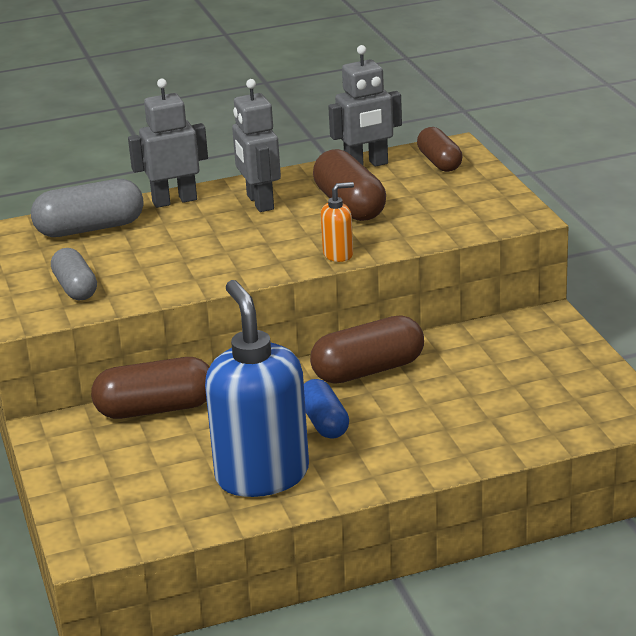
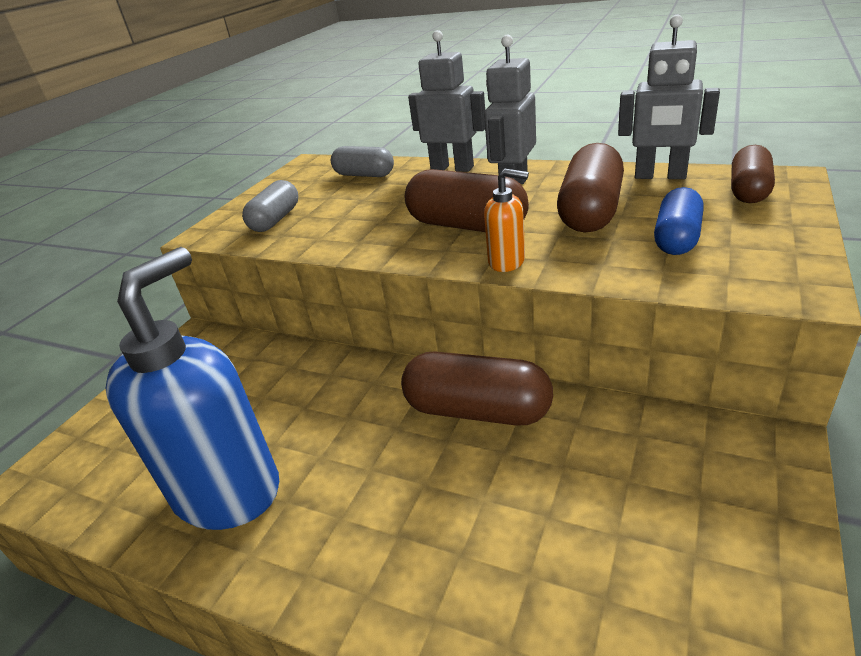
camera: 45 degrees right, 5 degrees up
grey capsule [31,179,144,237] -> grey capsule [331,146,394,177], size x0.66
brown capsule [91,357,209,419] -> brown capsule moved to [405,169,529,232]
blue capsule [304,379,349,439] -> blue capsule moved to [654,187,704,255]

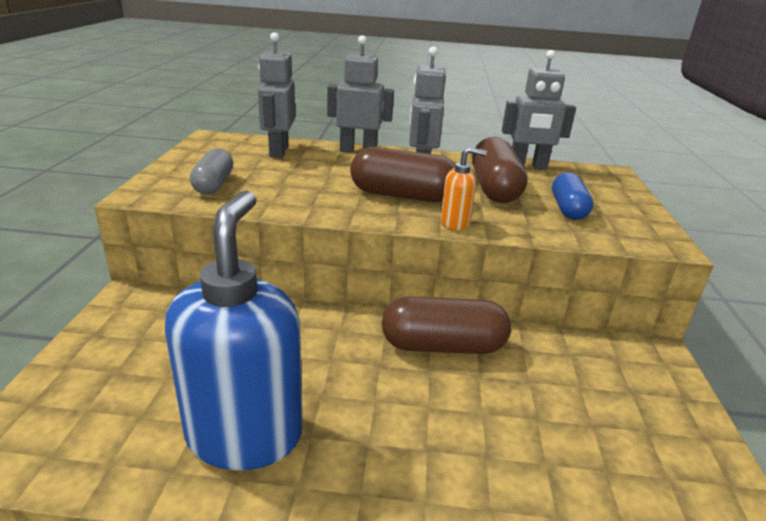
camera: 25 degrees left, 5 degrees down
grey capsule [331,146,394,177] -> grey robot [258,32,295,158]
brown capsule [731,145,775,203] -> none

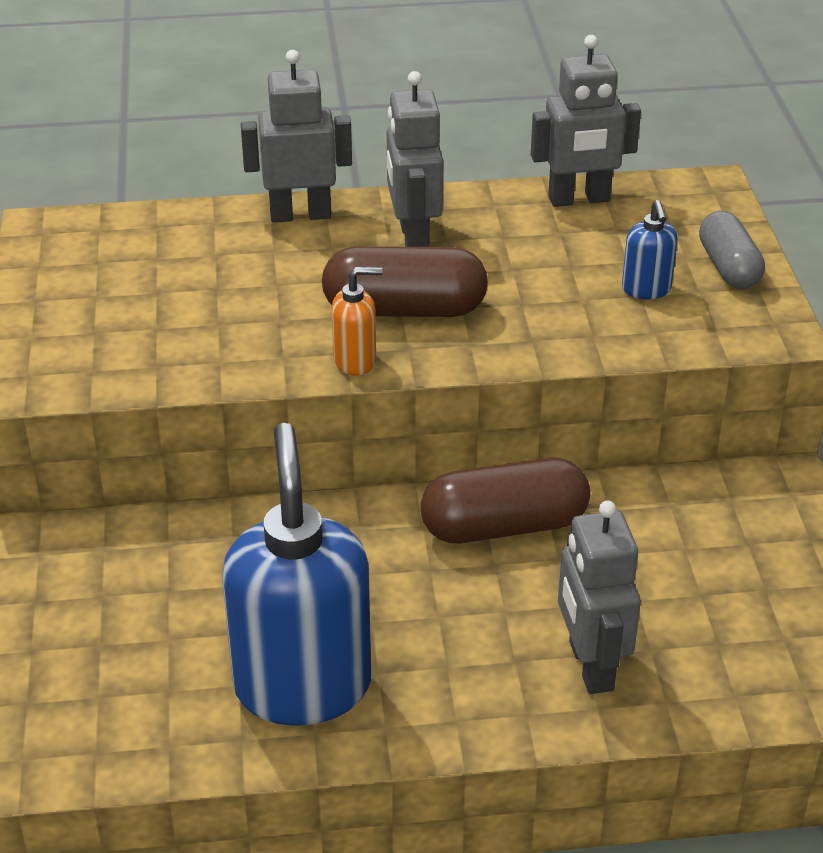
camera: 10 degrees left, 10 degrees up
grey capsule [190,148,233,195] -> grey capsule moved to [699,211,765,289]
grey robot [258,32,295,158] -> grey robot moved to [558,501,641,694]
orange soap dispenser [441,147,487,230] -> orange soap dispenser moved to [332,267,382,376]
brown capsule [472,137,527,203] -> none
blue capsule [552,172,593,220] -> blue soap dispenser [622,200,678,299]

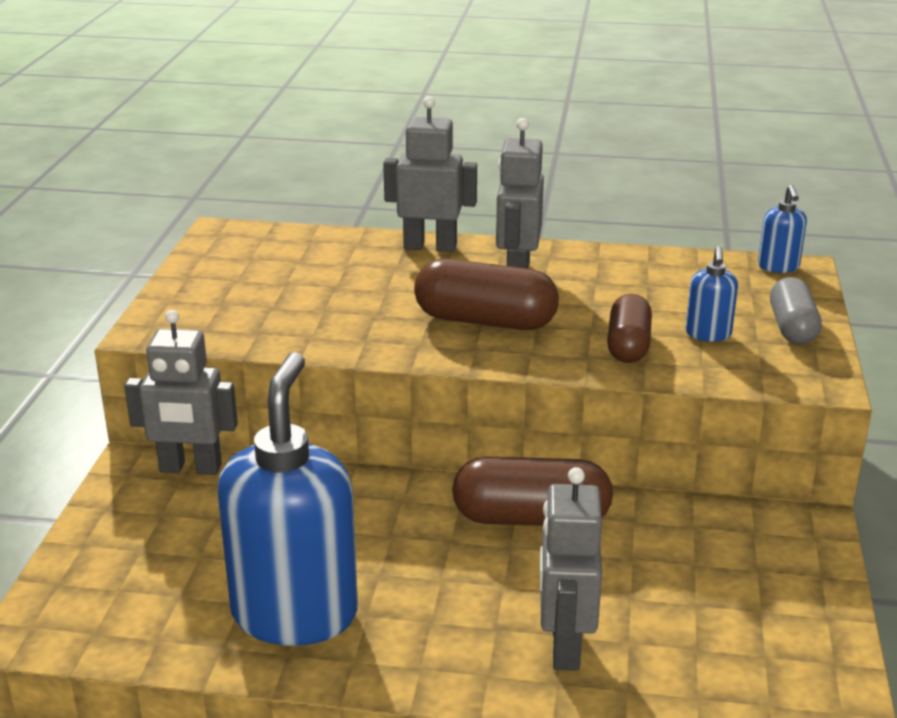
camera: 15 degrees right, 10 degrees down
orange soap dispenser [332,267,382,376] -> none
grey robot [531,35,641,207] -> grey robot moved to [124,310,238,475]
none -> brown capsule [607,294,652,363]
none -> blue soap dispenser [758,185,807,273]

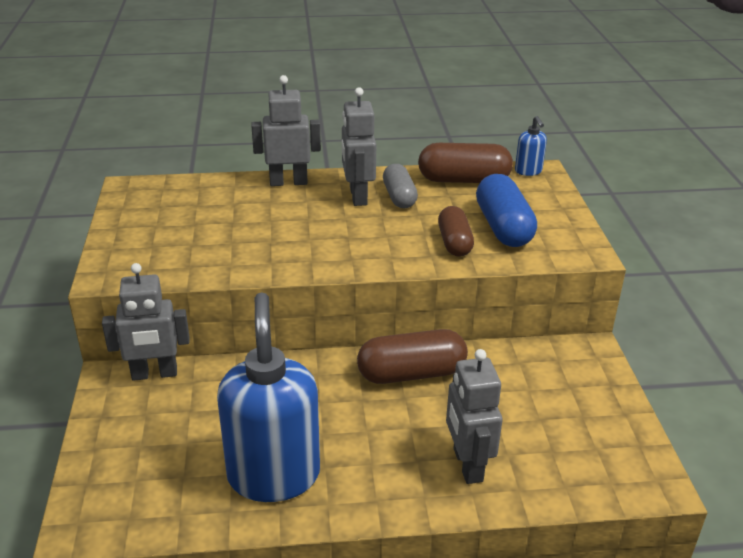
camera: 15 degrees left, 5 degrees up
brown capsule [414,259,559,330] -> brown capsule moved to [418,143,513,183]
blue soap dispenser [685,246,738,342] -> blue capsule [476,174,537,247]
grey capsule [770,277,822,344] -> grey capsule moved to [383,164,418,208]

